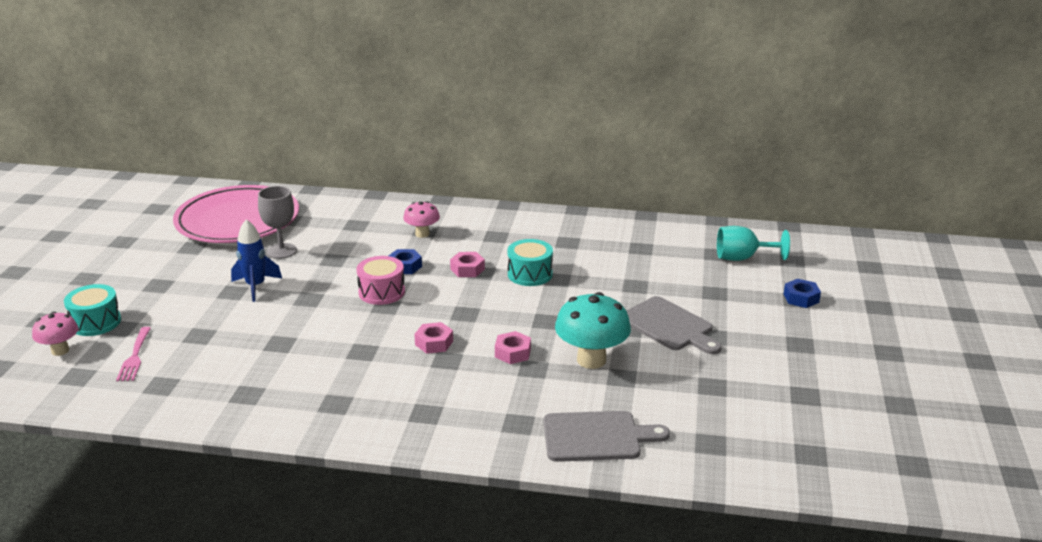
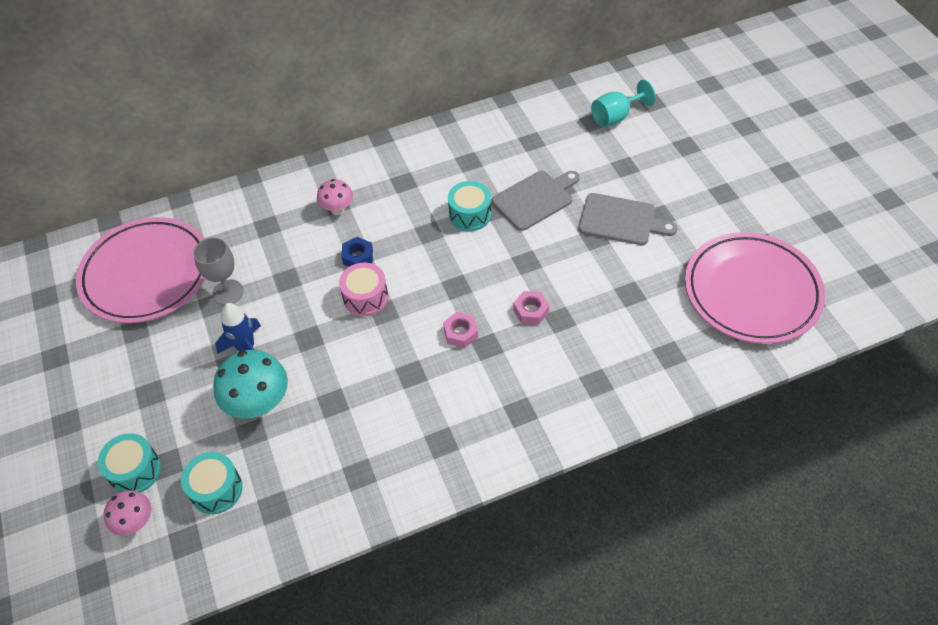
camera: 30 degrees left, 25 degrees up
pink fork [116,327,151,381] -> turquoise drum [181,452,243,514]
pink nut [450,252,485,277] -> none
grey cutting board [544,411,670,462] -> grey cutting board moved to [492,171,580,231]
turquoise mushroom [555,292,631,369] -> turquoise mushroom moved to [213,350,288,419]
blue nut [784,279,821,308] -> none
none -> pink plate [685,232,825,344]

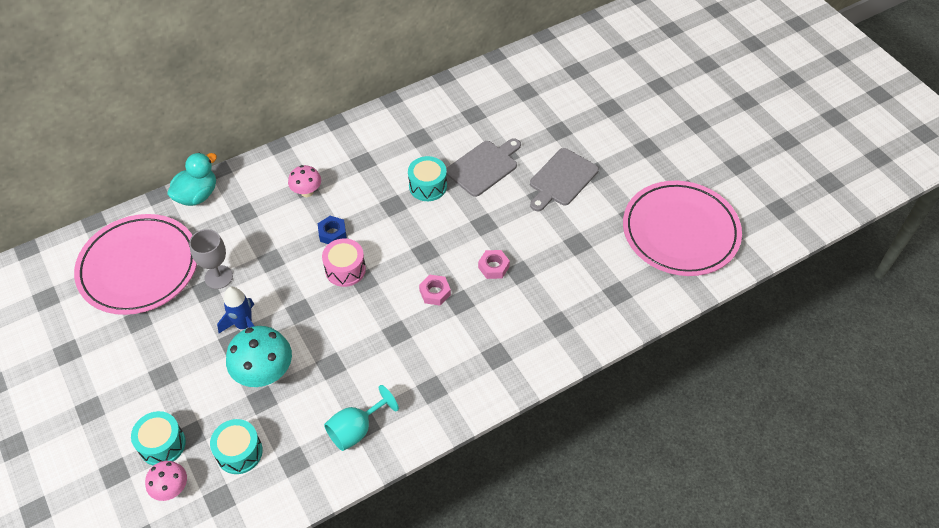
camera: 10 degrees left, 0 degrees up
grey cutting board [579,193,677,245] -> grey cutting board turned 120 degrees clockwise [530,148,599,211]
turquoise goblet [591,80,656,127] -> turquoise goblet moved to [324,385,399,451]
none -> turquoise duck [167,153,217,206]

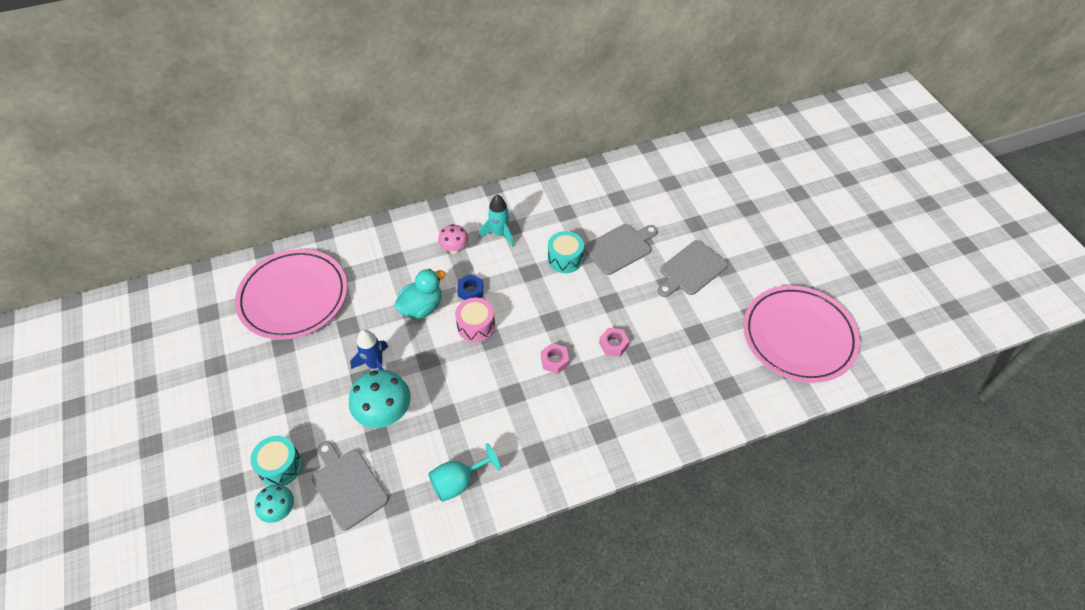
camera: 10 degrees right, 0 degrees up
pink mushroom [145,461,187,501] -> turquoise mushroom [254,485,294,523]
turquoise duck [167,153,217,206] -> turquoise duck moved to [394,269,446,319]
grey goblet [189,229,233,289] -> none
turquoise drum [210,419,263,474] -> grey cutting board [312,441,388,531]
none -> turquoise rocket [479,195,514,247]

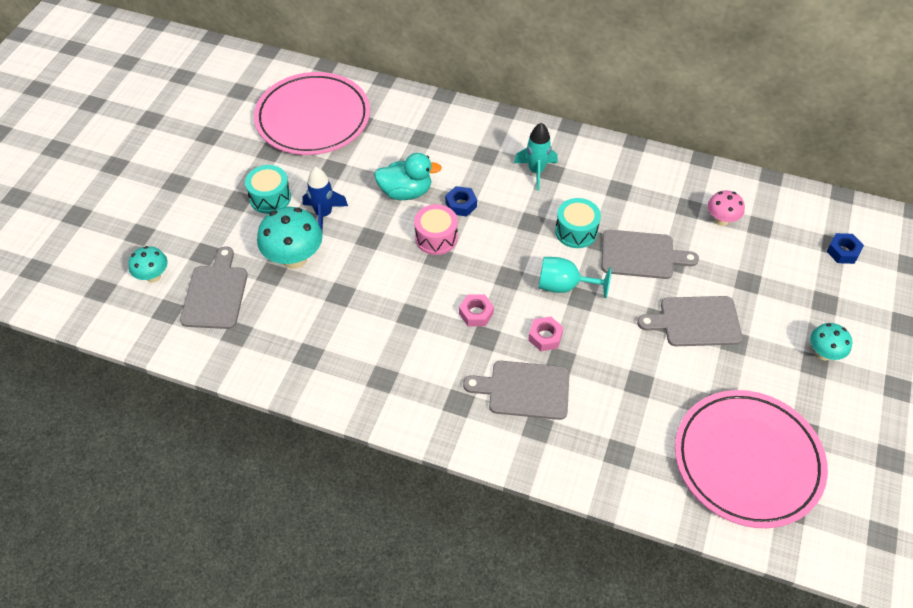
camera: 40 degrees right, 0 degrees up
turquoise drum [250,436,302,486] -> turquoise drum moved to [245,165,291,214]
turquoise goblet [428,443,501,502] -> turquoise goblet moved to [539,257,611,298]
pink mushroom [438,224,469,254] -> pink mushroom moved to [708,190,745,226]
none -> grey cutting board [463,361,570,420]
none -> turquoise mushroom [810,323,852,361]
none -> blue nut [826,233,864,264]

